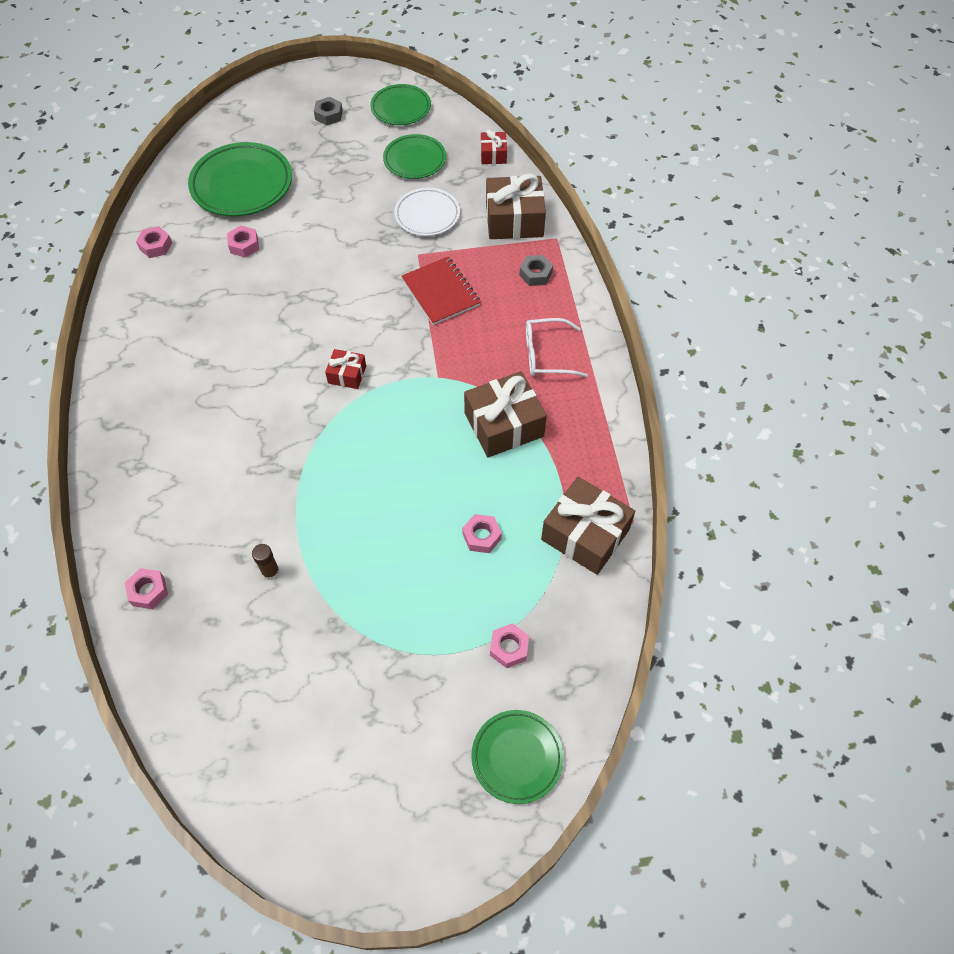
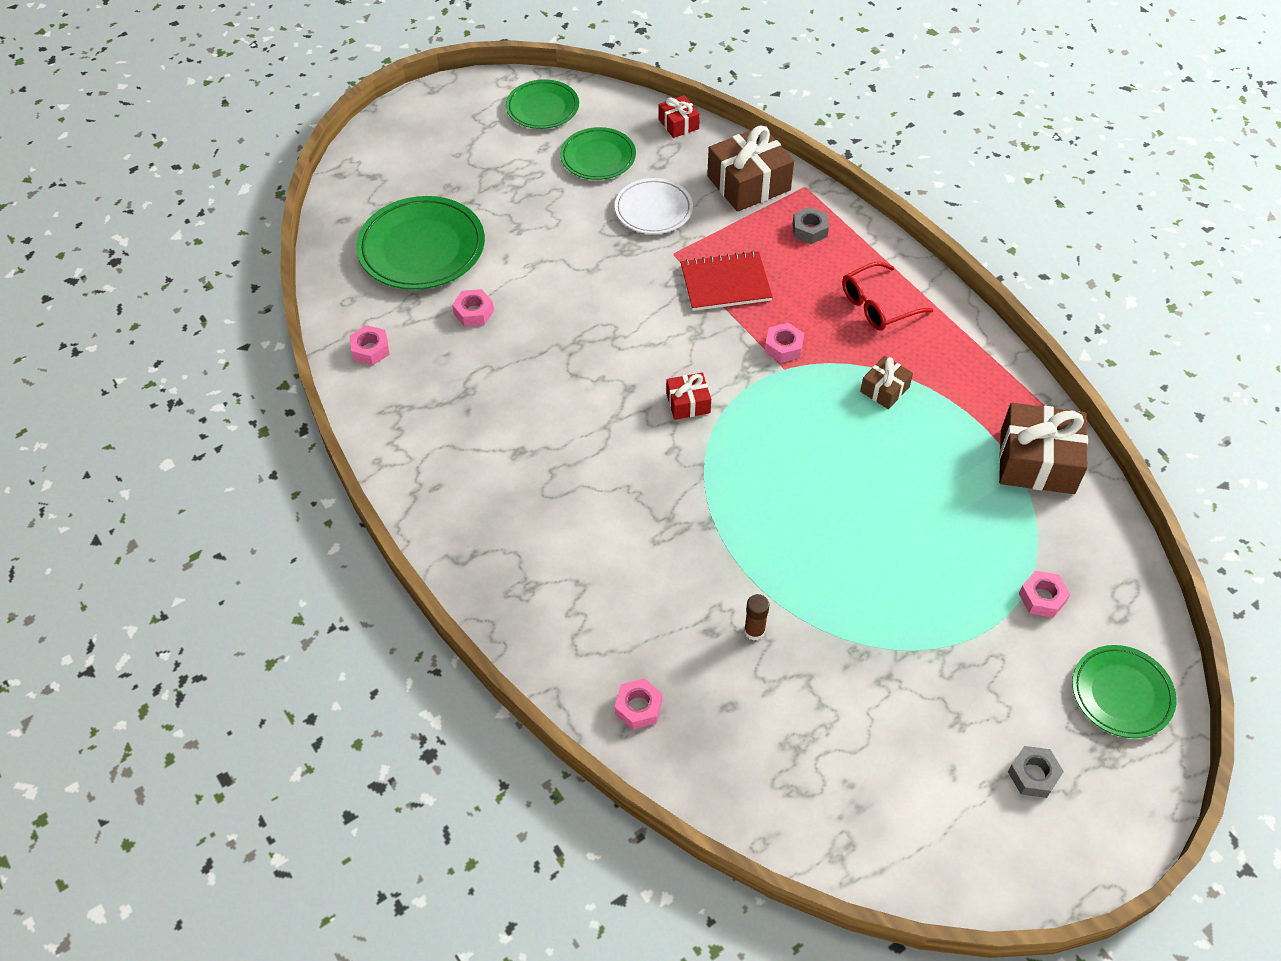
camera: 25 degrees left, 5 degrees down
grey nut [314,97,343,125] -> grey nut moved to [1008,746,1064,798]
red notebook [401,257,481,325] -> red notebook turned 45 degrees counterclockwise [680,251,773,311]
pink nut [462,514,502,553] -> pink nut moved to [765,323,804,363]
brown gift [464,371,547,458] -> brown gift [860,356,913,409], size x0.52
white glasses [526,318,588,377] -> red glasses [842,262,933,331]

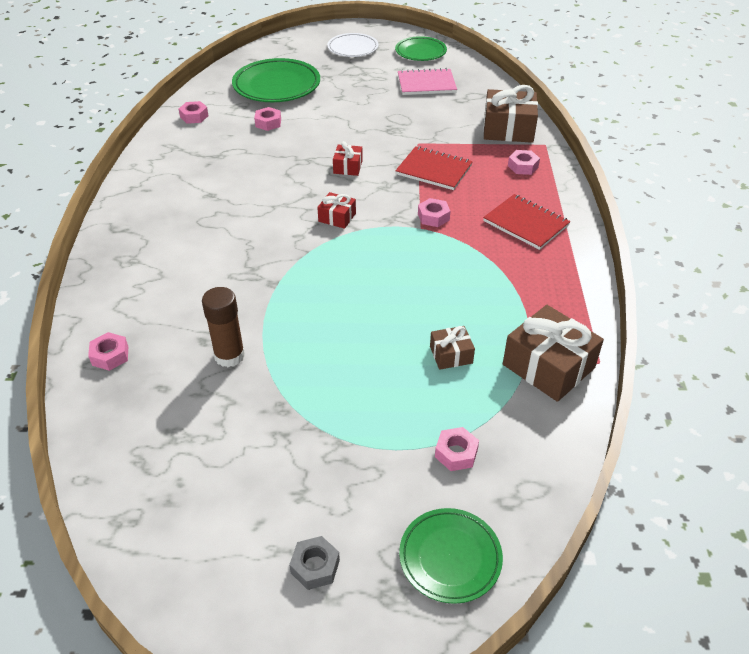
camera: 35 degrees right, 10 degrees down
green plate [560,127,636,180] -> pink notebook [398,68,457,95]
white plate [615,178,693,234] -> white plate moved to [327,33,379,57]
red gift [659,95,700,138] -> red gift moved to [333,141,363,176]
brown glue stick [744,594,770,641] -> brown glue stick [202,287,245,367], size x1.71
grey nut [793,207,829,244] -> pink nut [508,150,540,175]
red glasses [842,262,933,331] -> red notebook [483,194,571,250]
brown gift [860,356,913,409] -> brown gift moved to [430,326,475,370]

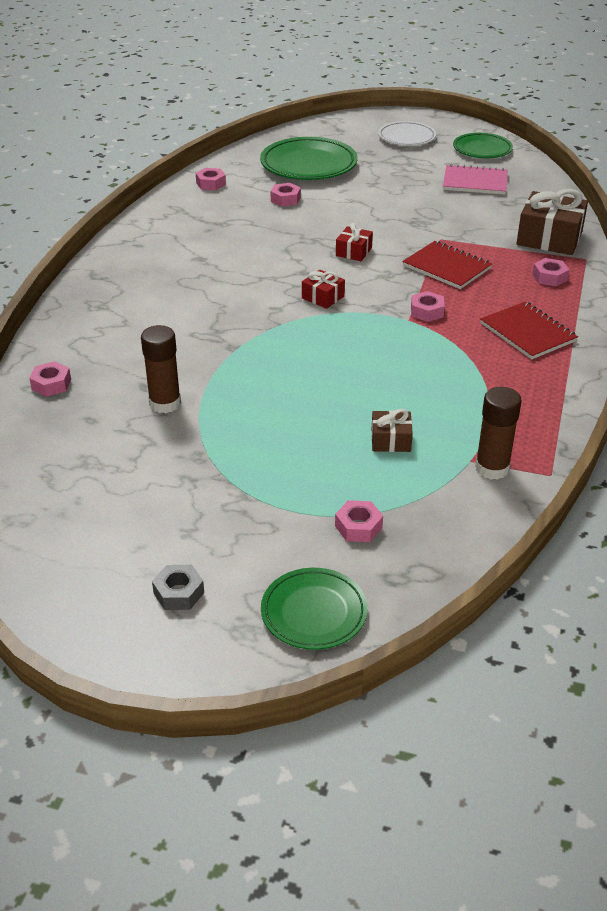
camera: 15 degrees right, 5 degrees down
brown gift [503,305,604,402] -> brown glue stick [475,387,522,480]

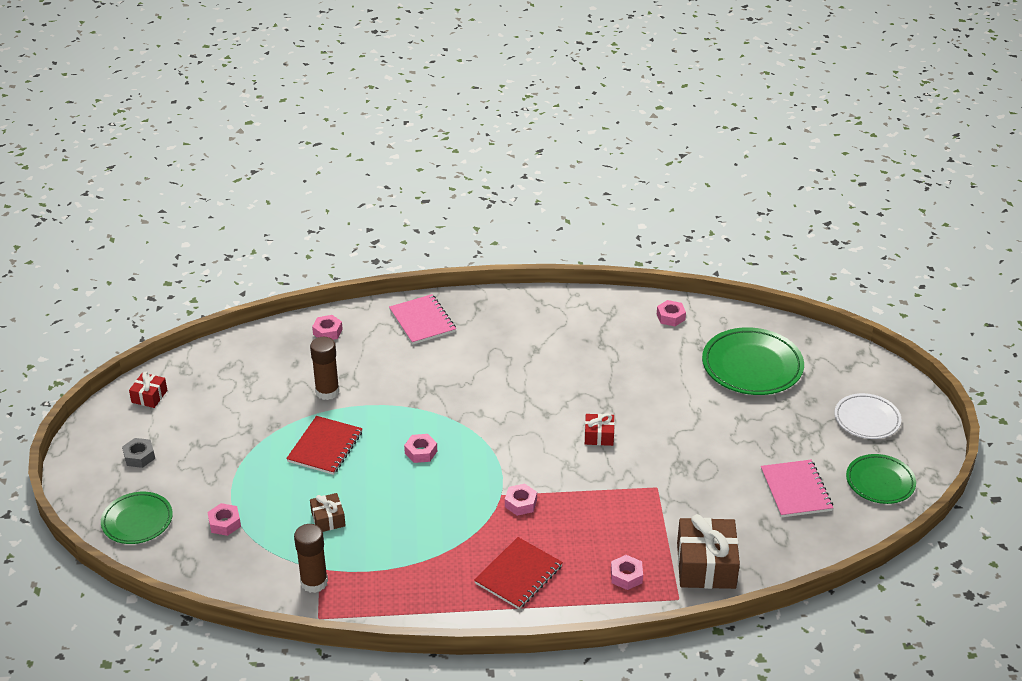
camera: 70 degrees right, 0 degrees up
pink nut [271,183,301,207] -> pink nut moved to [404,434,437,463]
red gift [302,270,345,309] -> red gift moved to [129,372,167,408]
red notebook [402,241,492,289] -> red notebook moved to [286,416,363,475]
none -> pink notebook [389,294,456,345]

